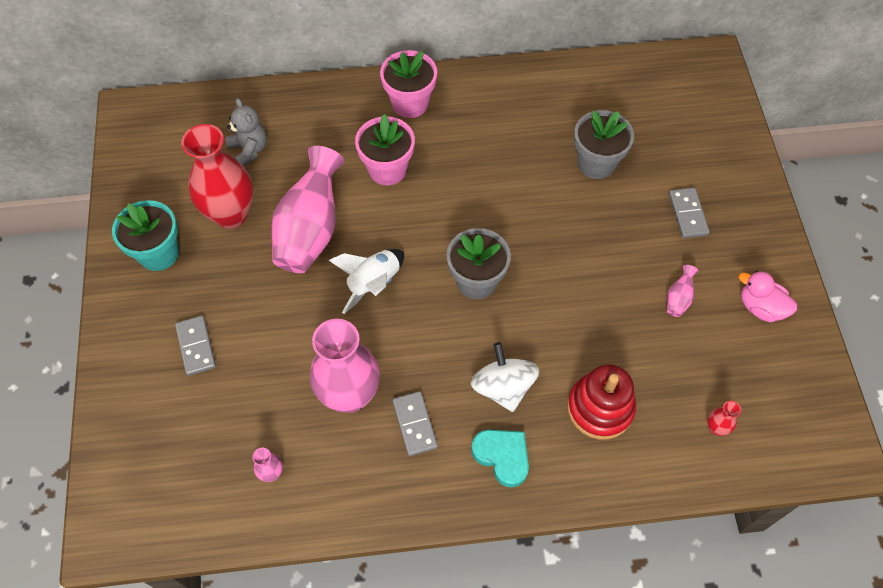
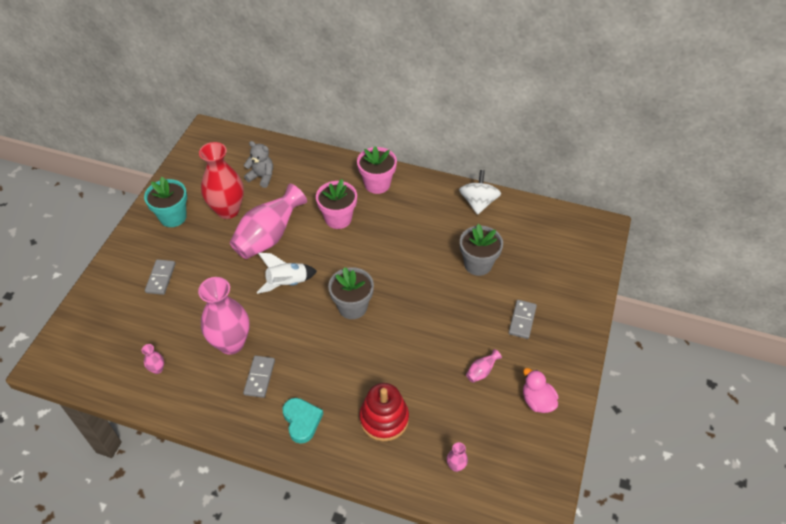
camera: 25 degrees right, 10 degrees down
grey teddy bear [225,98,267,167] -> grey teddy bear turned 60 degrees counterclockwise [244,141,273,188]
white spinning top [471,342,539,412] -> white spinning top moved to [459,170,501,215]
red vase [707,401,741,436] -> pink vase [447,442,468,472]

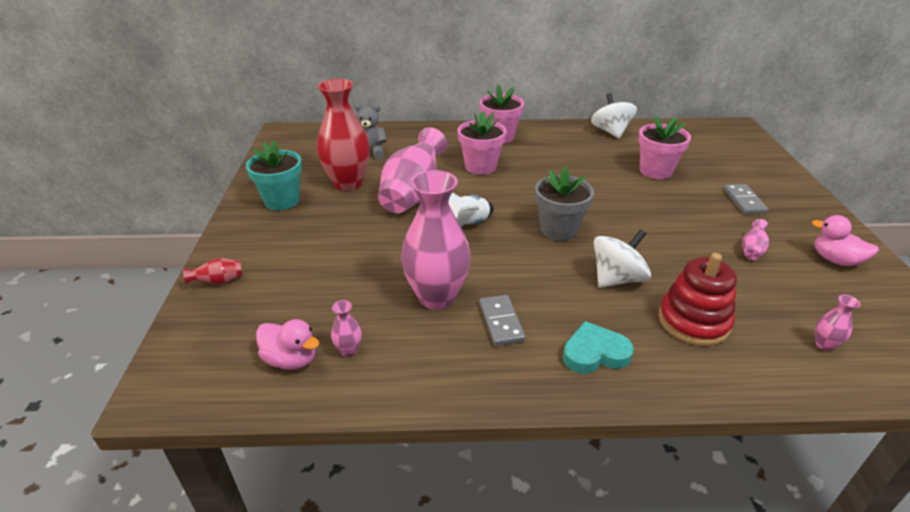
camera: 20 degrees left, 15 degrees down
grey domino [145,259,175,295] -> none
turquoise heart [283,398,323,444] -> turquoise heart turned 60 degrees counterclockwise [563,321,634,374]
grey flower pot [460,224,503,276] -> pink flower pot [638,115,691,179]
none -> red vase [183,258,242,285]
none -> pink duck [256,319,320,370]
none -> white spinning top [594,229,651,288]

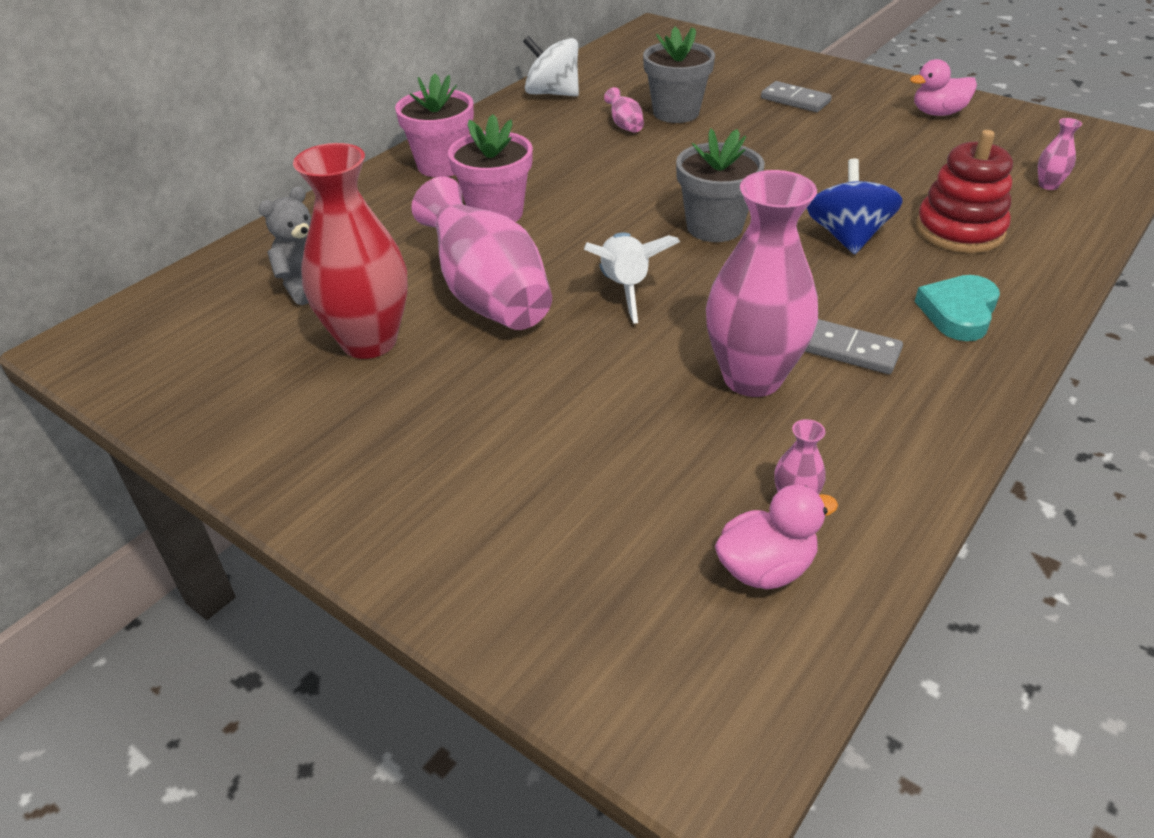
camera: 50 degrees left, 5 degrees up
red vase [183,258,242,285] -> none
turquoise flower pot [246,140,302,210] -> none
white spinning top [594,229,651,288] -> blue spinning top [807,158,903,254]
pink flower pot [638,115,691,179] -> grey flower pot [643,27,715,123]
pink vase [742,219,769,260] -> pink vase moved to [604,87,644,133]

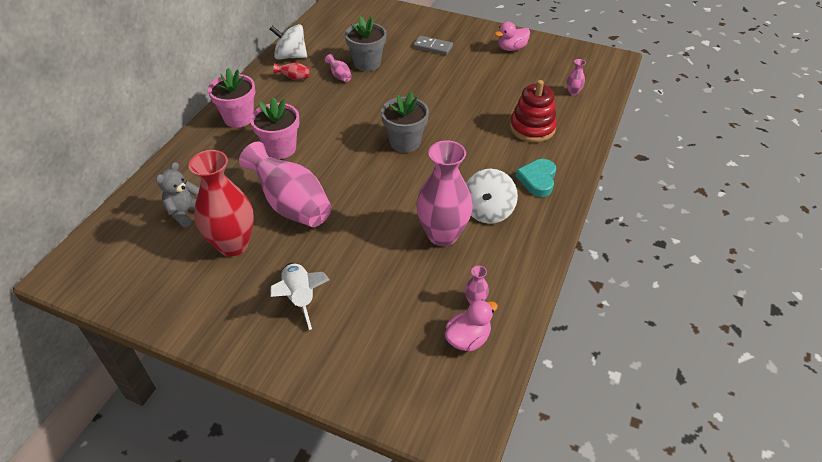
camera: 15 degrees left, 5 degrees up
white rocket [584,232,680,324] -> white rocket moved to [270,263,330,330]
grey domino [805,319,903,374] -> white spinning top [466,169,518,224]
blue spinning top [807,158,903,254] -> none
none -> red vase [273,62,310,80]

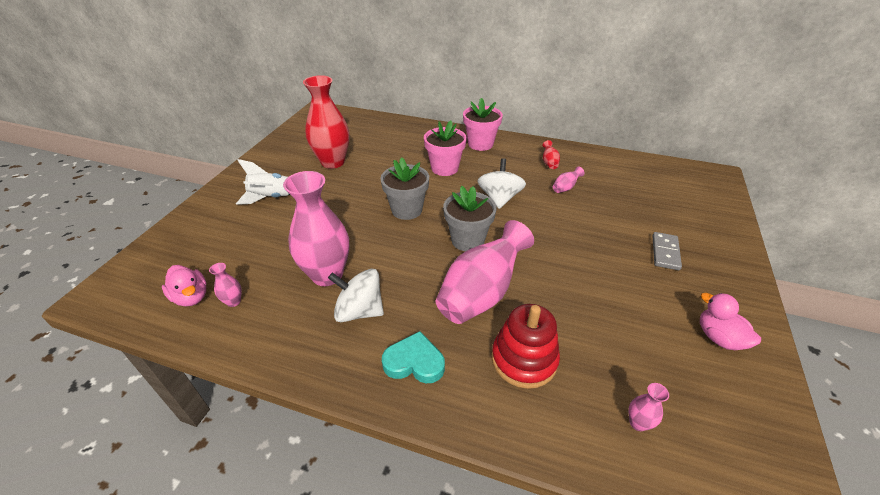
camera: 85 degrees right, 5 degrees down
grey teddy bear [156,162,199,227] -> none
pink vase [239,141,332,227] -> pink vase moved to [436,220,534,324]
white spinning top [270,24,307,60] -> white spinning top moved to [478,158,526,209]
grey flower pot [345,16,386,71] -> grey flower pot moved to [380,158,429,220]

